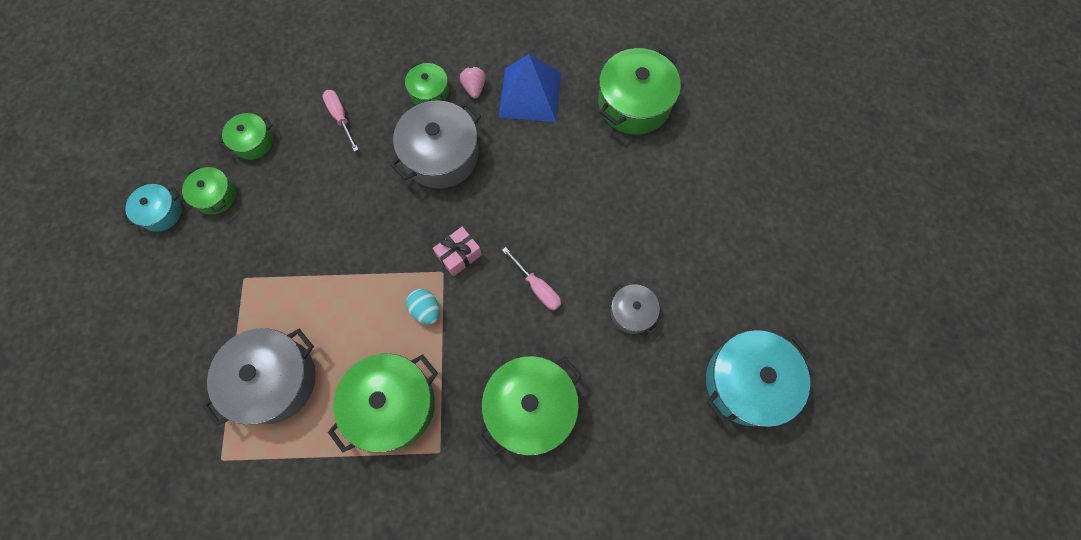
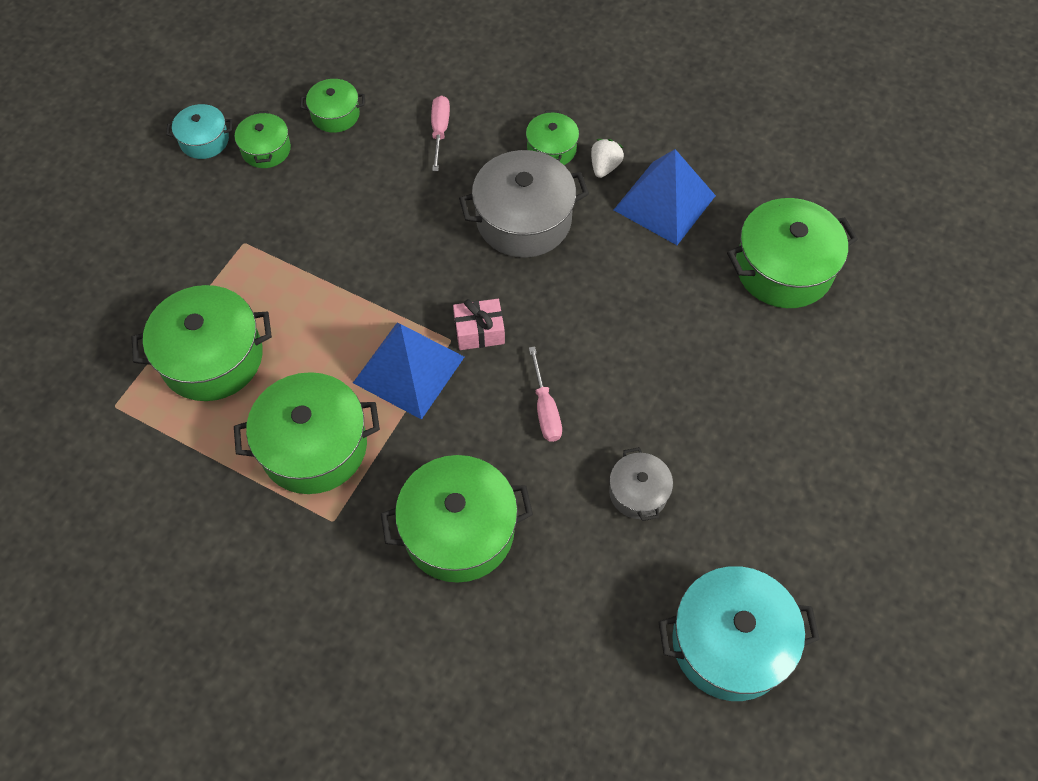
camera: 30 degrees right, 10 degrees down
grey pot [202,328,316,426] -> green pot [131,285,272,401]
turquoise egg [406,289,440,324] -> blue pyramid [353,323,464,420]
pink strawberry [460,66,486,98] -> white strawberry [591,139,624,178]

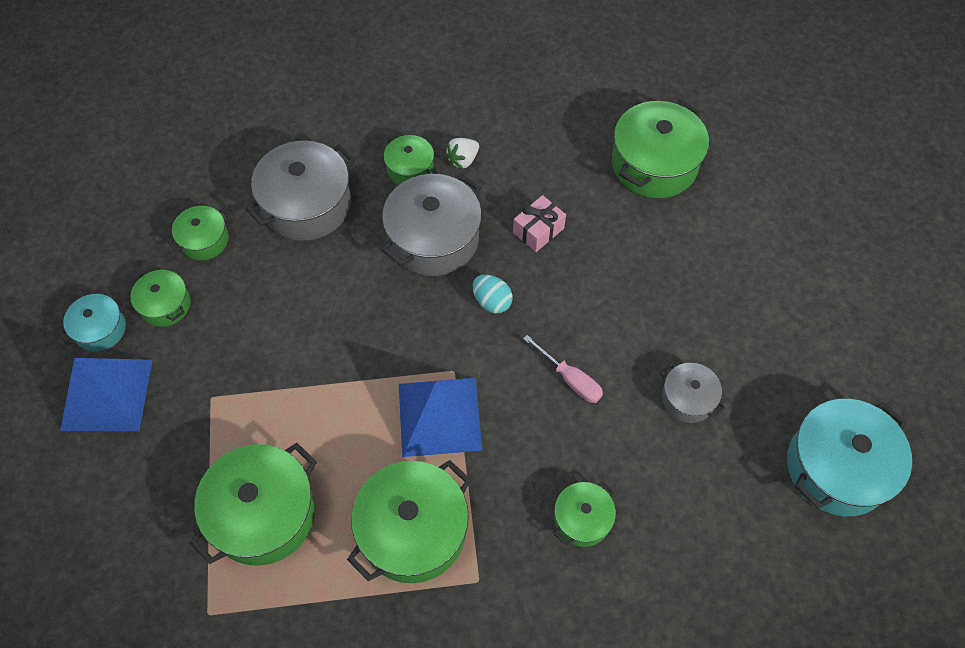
camera: 35 degrees left, 0 degrees up
green pot [381,455,533,583] -> green pot [554,481,616,547], size x0.54
pink screwdriver [431,96,450,171] -> grey pot [245,141,355,241]
pink gift [453,299,505,350] -> pink gift moved to [513,195,566,252]
white strawberry [591,139,624,178] -> white strawberry turned 120 degrees counterclockwise [445,138,479,169]
blue pyramid [614,149,716,245] -> blue pyramid moved to [60,358,152,431]
none -> turquoise egg [473,275,513,314]

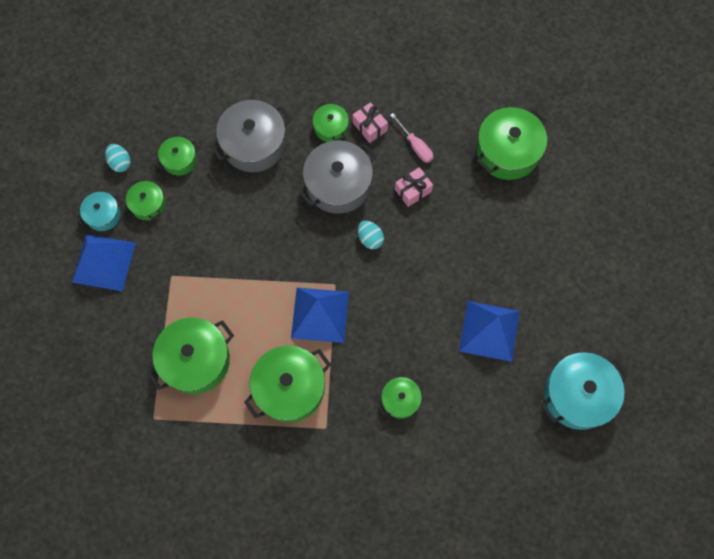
camera: 10 degrees right, 10 degrees up
white strawberry [445,138,479,169] -> pink gift [353,102,388,143]
pink screwdriver [523,335,603,403] -> pink screwdriver moved to [390,113,433,163]
grey pot [660,363,725,423] -> blue pyramid [459,301,520,362]
none -> turquoise egg [105,144,131,172]

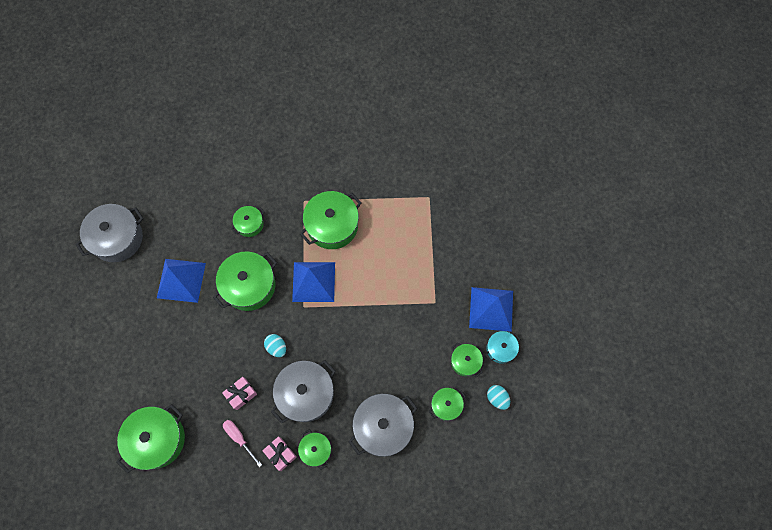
camera: 175 degrees right, 0 degrees up
green pot [147,318,234,394] -> green pot moved to [213,251,277,311]
turquoise pot [541,352,628,430] -> grey pot [76,204,144,262]

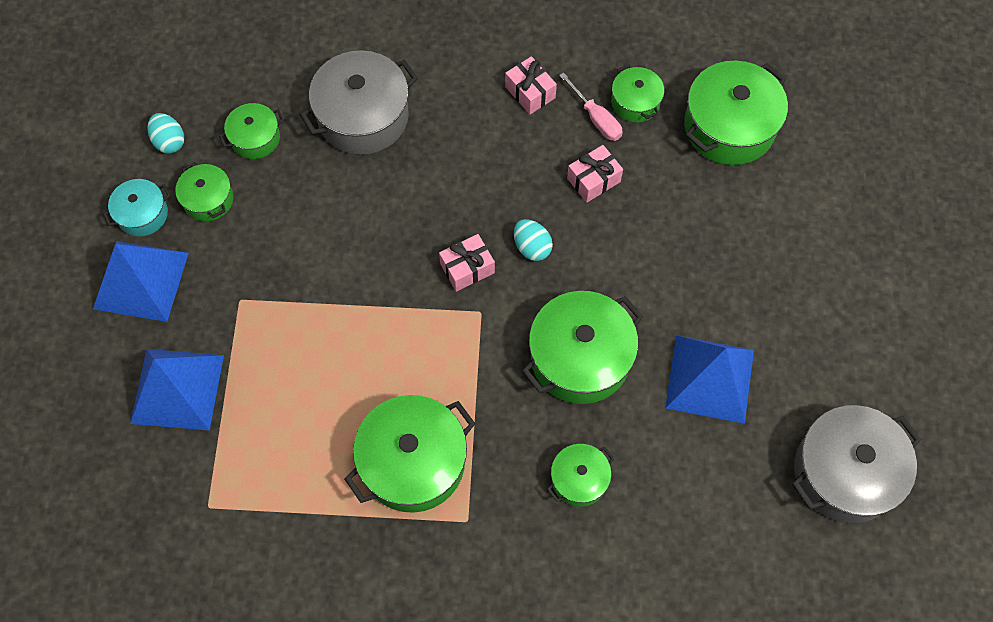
camera: 175 degrees left, 5 degrees down
grey pot [271,360,336,424] -> none
blue pyramid [292,262,335,302] -> blue pyramid moved to [130,349,224,431]
green pot [298,430,331,470] -> green pot moved to [611,65,664,123]
none -> pink gift [439,234,495,292]

